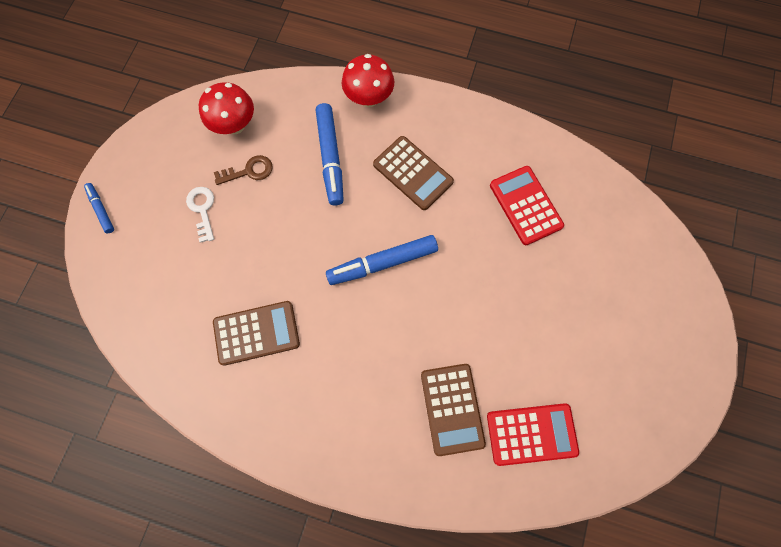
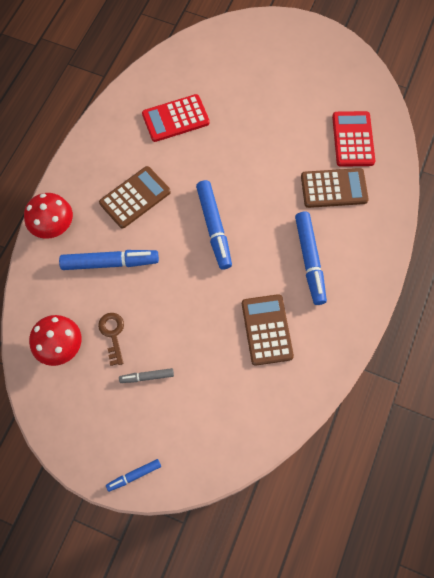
camera: 85 degrees left, 5 degrees down
white key [186,187,214,243] -> grey marker [119,368,174,383]
none -> blue marker [295,212,327,305]

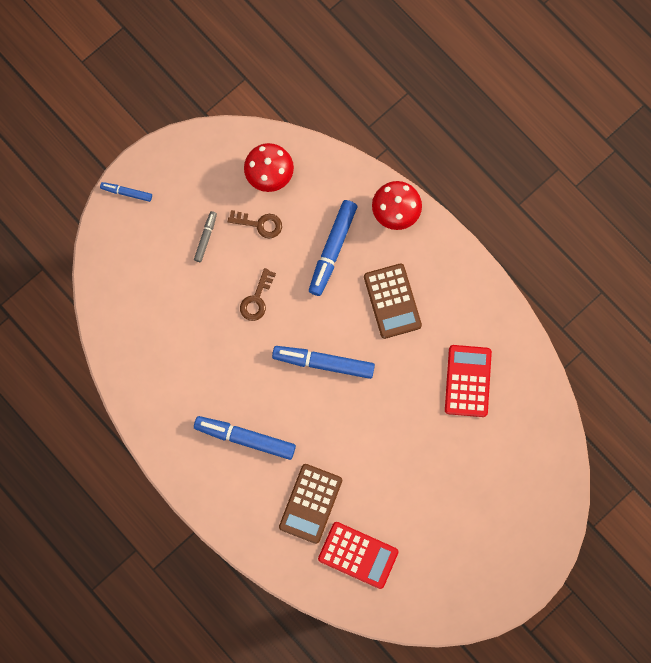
camera: 115 degrees right, 10 degrees up
blue marker [106,459,161,492] -> blue marker turned 75 degrees counterclockwise [100,182,152,202]
brown calculator [242,294,294,366] -> none
none -> brown key [240,268,276,321]

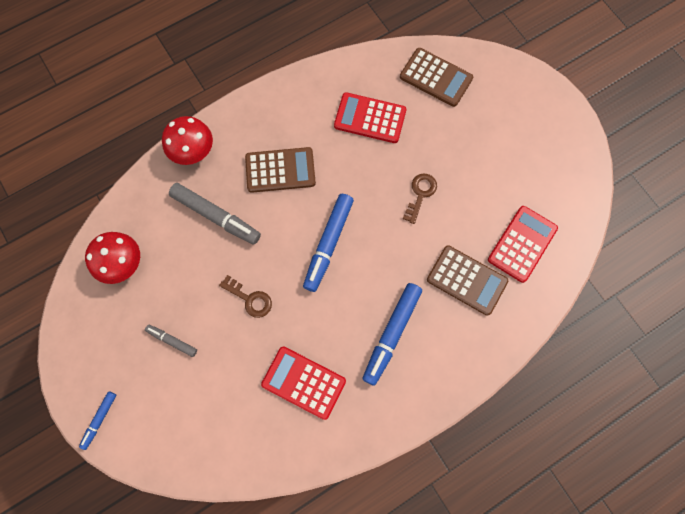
camera: 80 degrees left, 5 degrees down
brown key [228,210,282,238] -> brown key moved to [403,173,437,224]
blue marker [309,200,357,296] -> grey marker [169,183,261,245]
none -> red calculator [261,346,346,420]
none -> brown calculator [400,48,473,107]

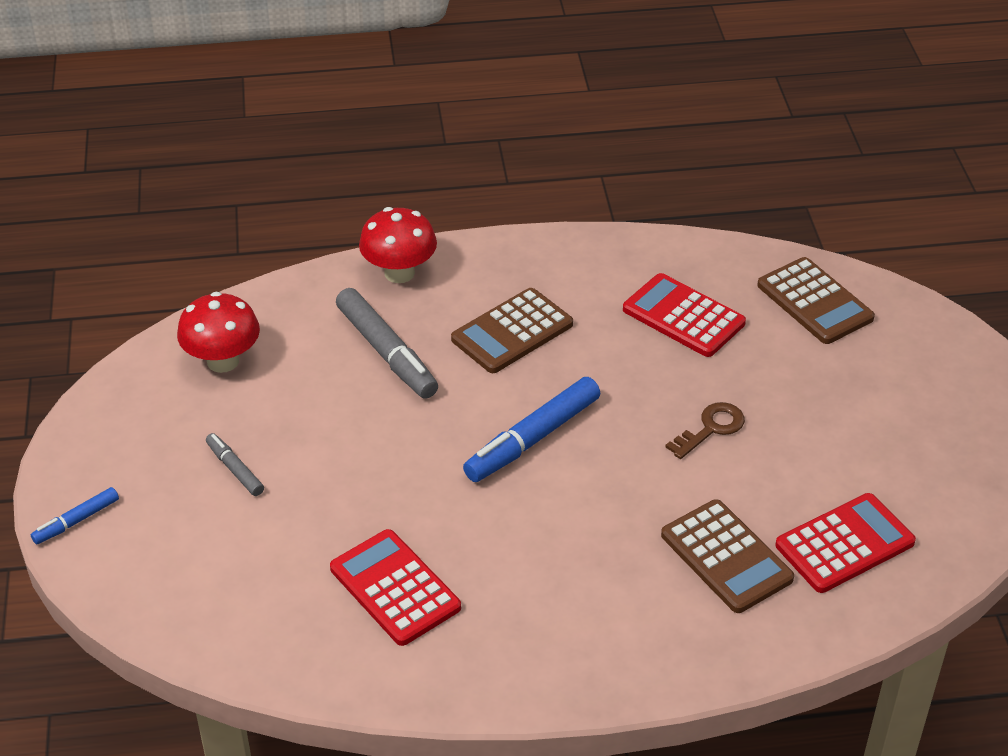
camera: 25 degrees right, 30 degrees down
brown key [219,275,272,318] -> none
brown calculator [245,147,316,193] -> brown calculator turned 120 degrees clockwise [451,288,573,373]
blue marker [363,283,422,386] -> none

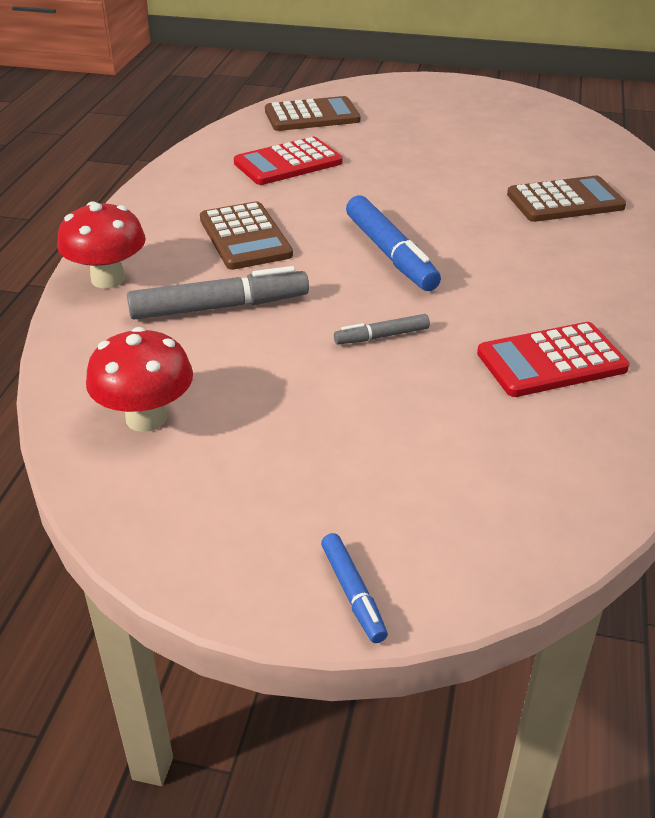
camera: 70 degrees left, 5 degrees down
grey marker [206,433,264,496] -> grey marker moved to [334,314,430,344]
brown key [665,402,745,459] -> none
red calculator [775,493,916,593] -> none

